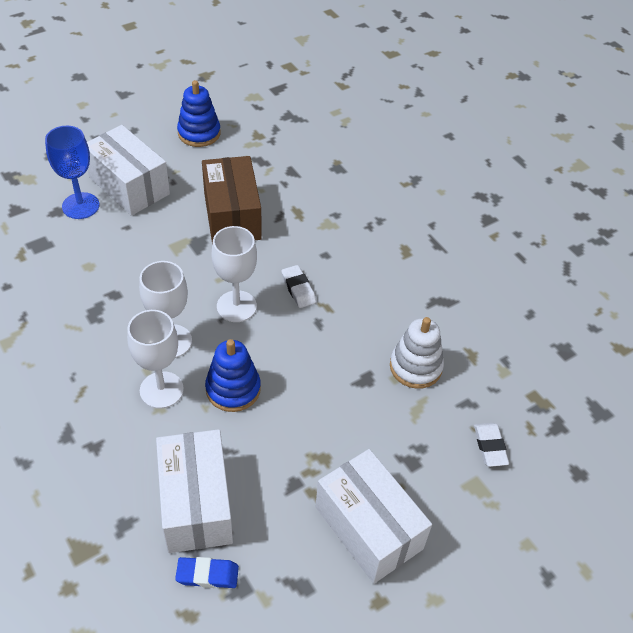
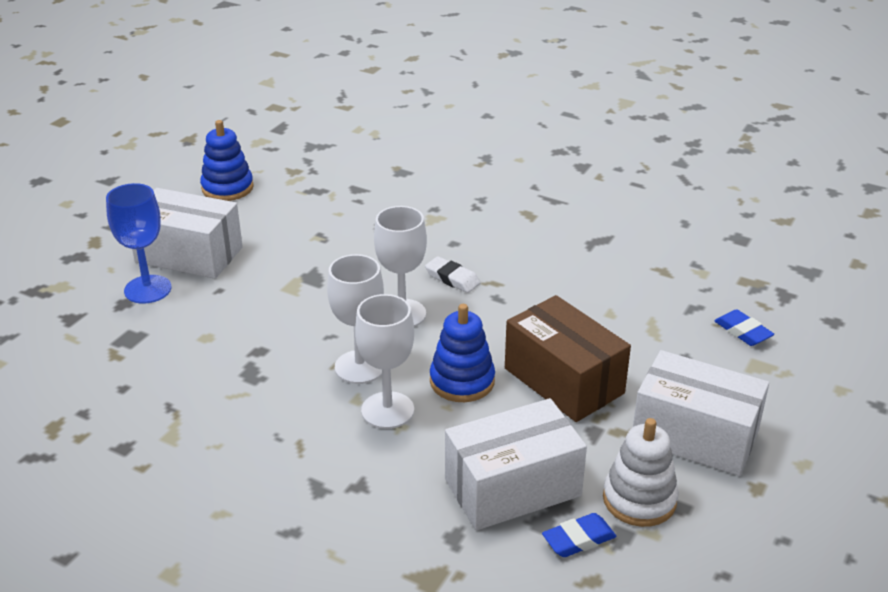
camera: 25 degrees left, 15 degrees down
white box [156,429,233,553] -> white box turned 75 degrees counterclockwise [445,398,587,530]
brown box [202,156,262,244] -> brown box moved to [505,295,631,422]
white stacking toy [390,317,444,389] -> white stacking toy moved to [603,418,679,527]
white eraser [474,423,509,467] -> blue eraser [715,309,774,346]

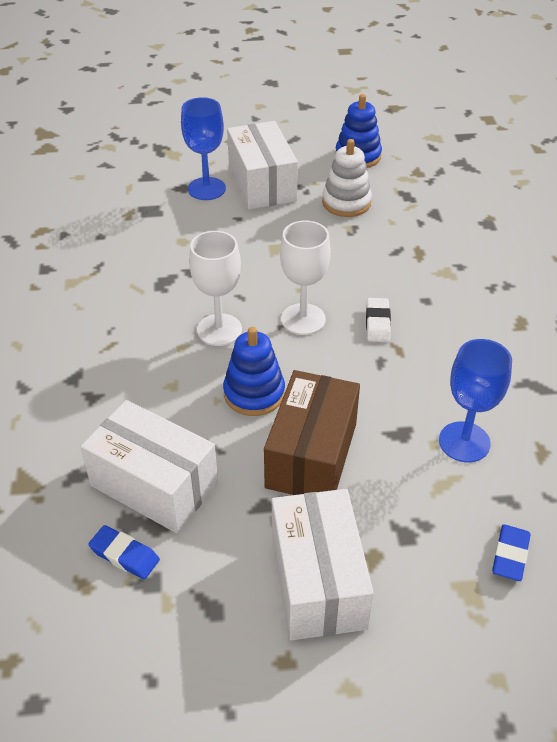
camera: 55 degrees right, 10 degrees up
white goblet [355,294,414,429] -> none
white stacking toy [603,418,679,527] -> white stacking toy moved to [322,139,372,217]
none -> blue goblet [439,339,512,462]

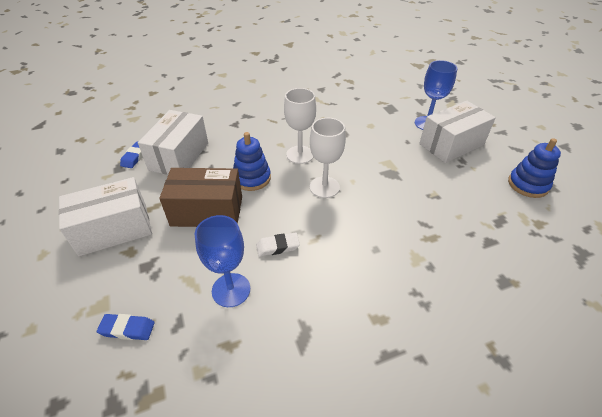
camera: 75 degrees right, 0 degrees up
white stacking toy [322,139,372,217] -> none
white eraser [366,298,391,342] -> white eraser moved to [256,233,300,257]

